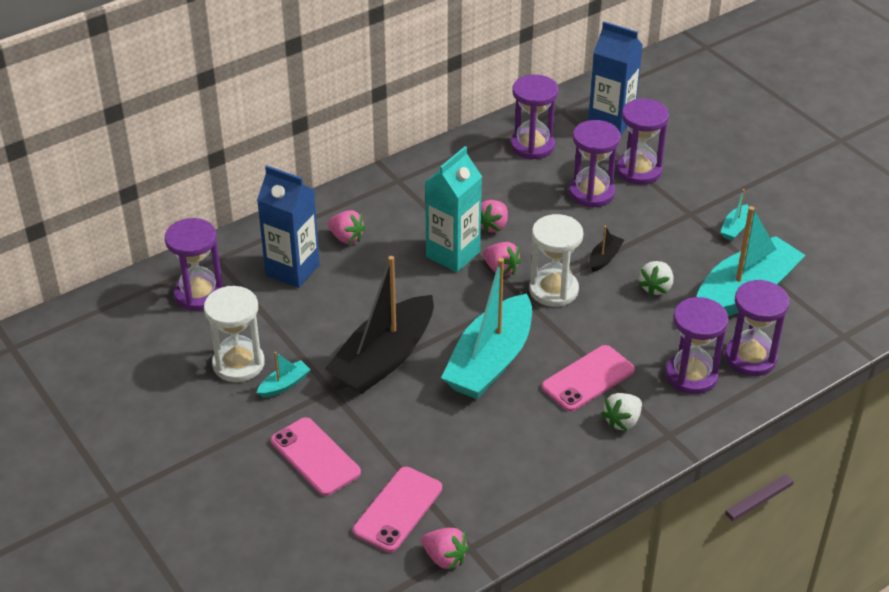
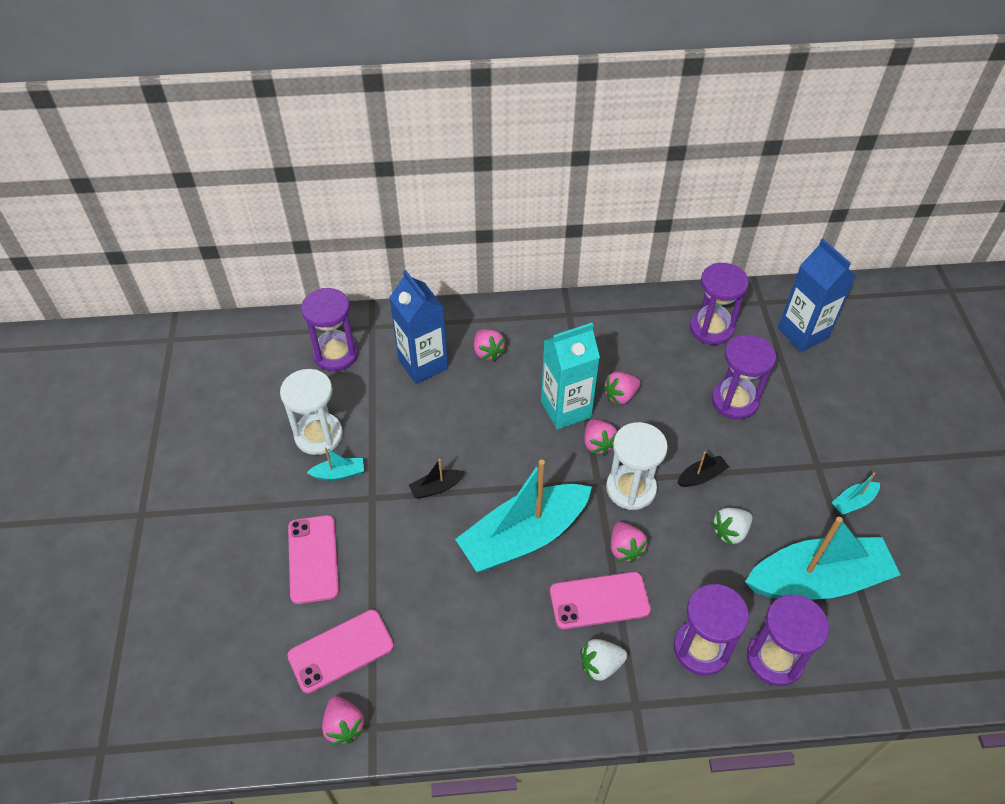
camera: 30 degrees right, 10 degrees up
black boat [325,256,434,394] -> black boat [409,459,465,499], size x0.40
purple hourglass [617,99,669,185] -> none
none -> pink strawberry [611,522,648,563]

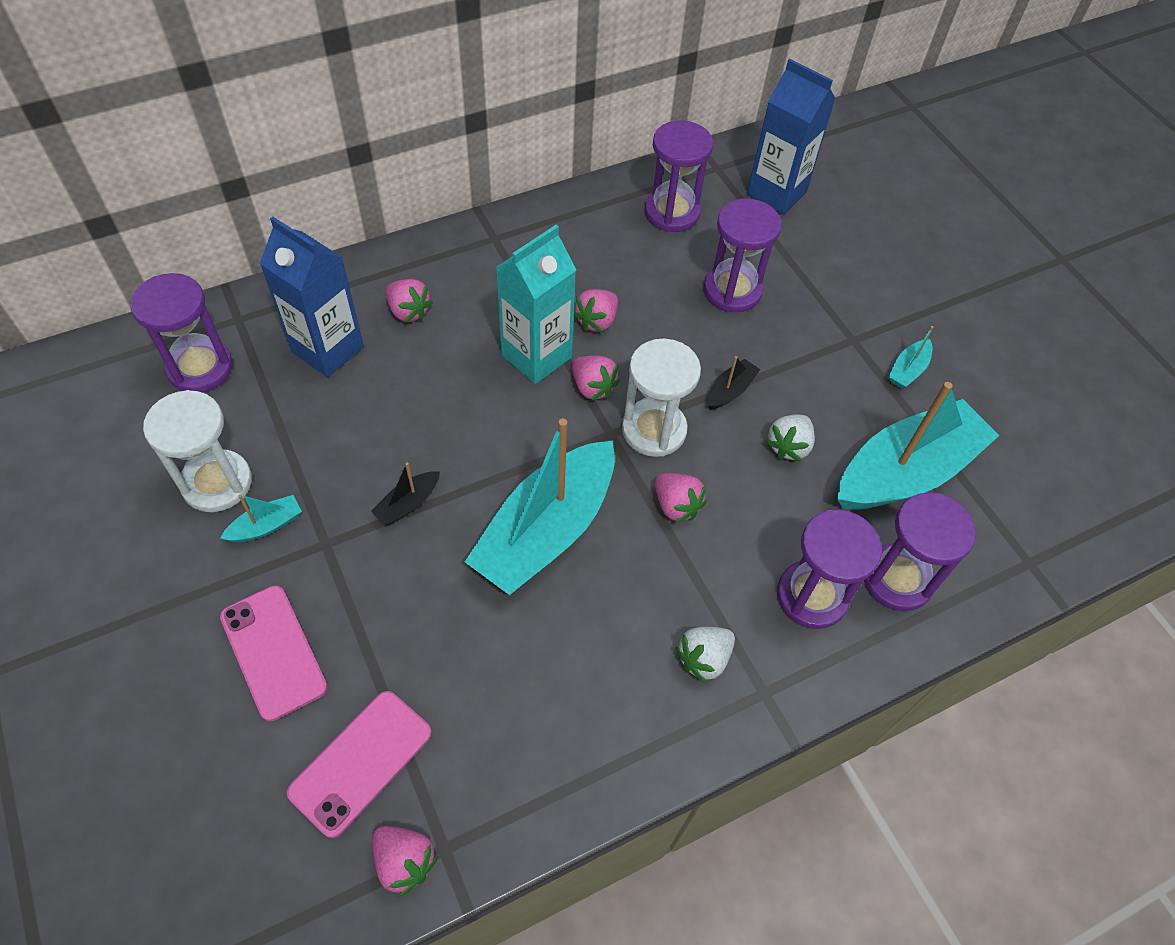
camera: 25 degrees left, 5 degrees up
pink phone [550,572,651,629] -> none

